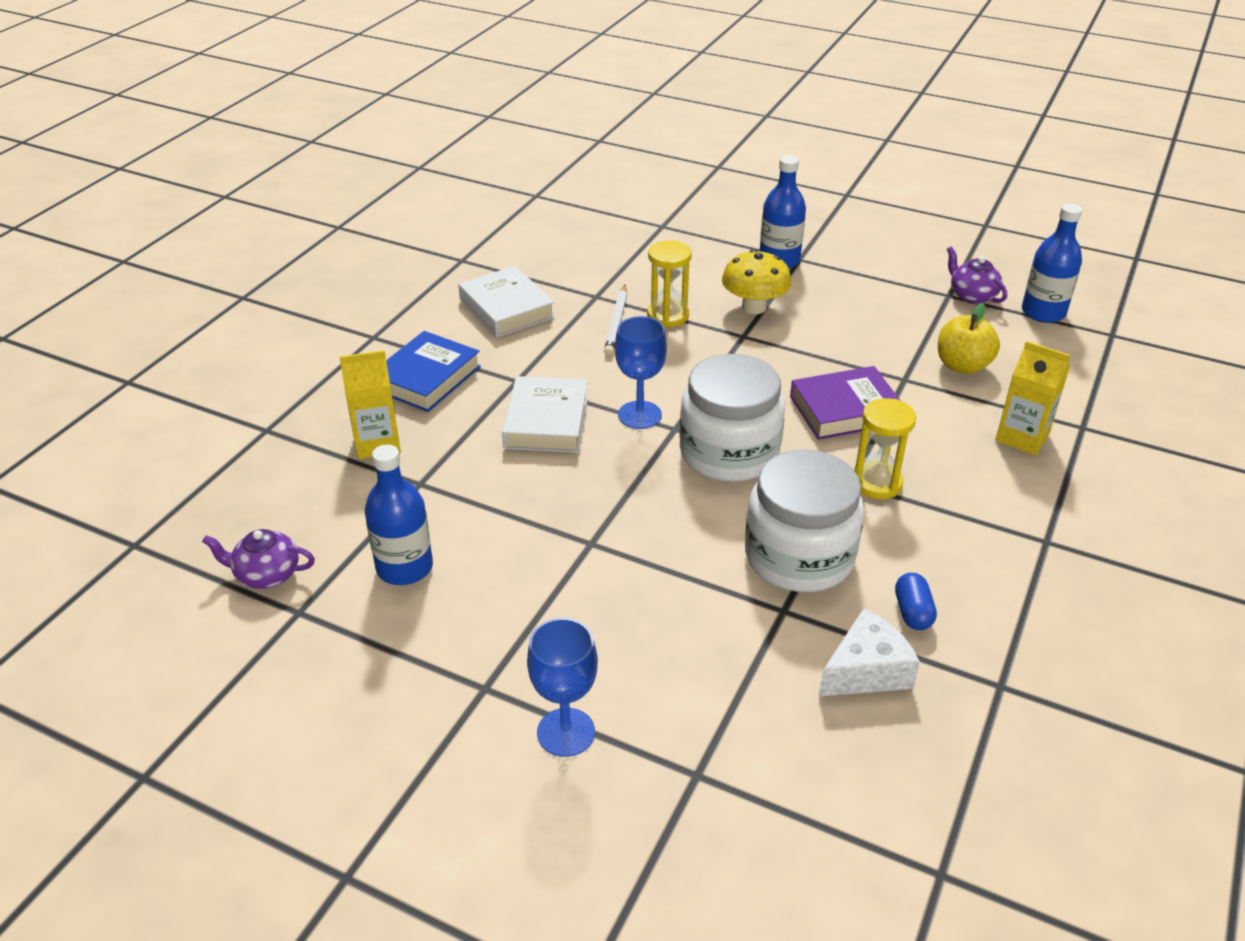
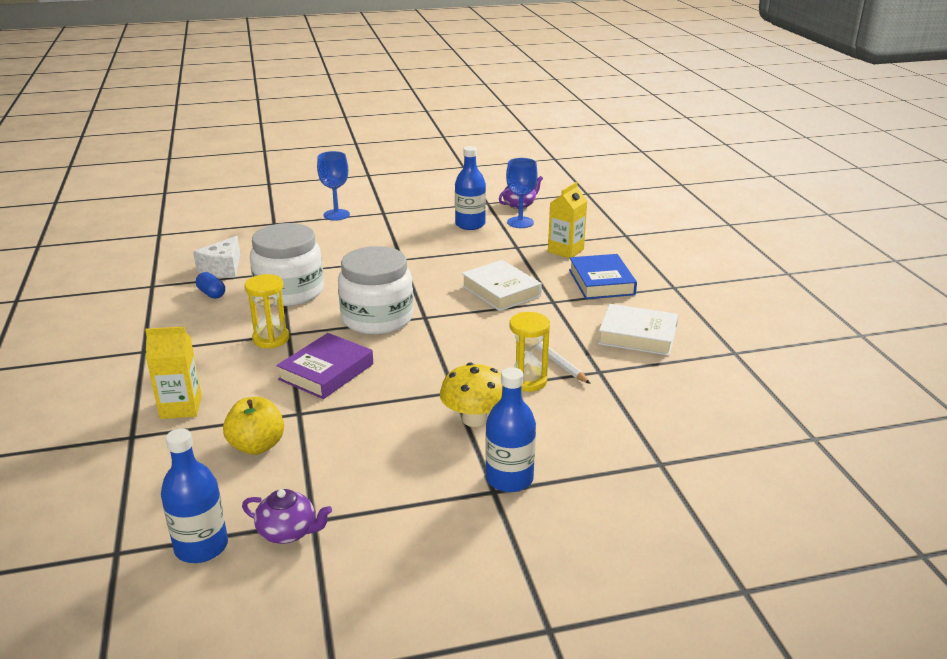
camera: 140 degrees right, 10 degrees down
blue goblet [615,316,667,429] -> blue goblet moved to [506,158,538,228]

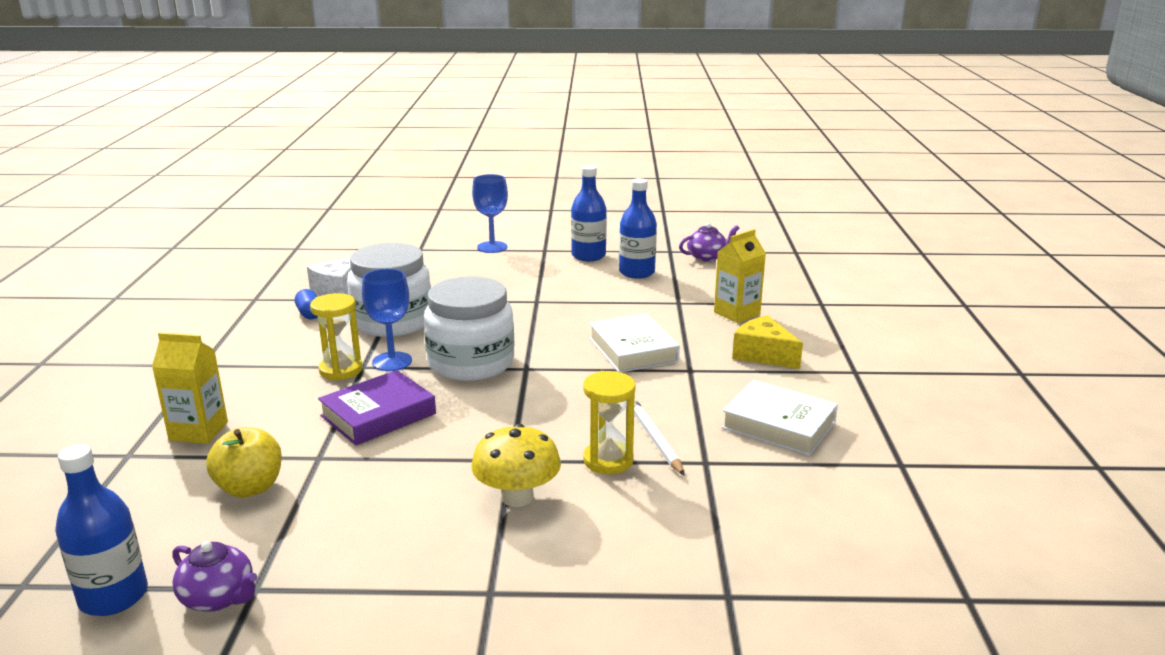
camera: 15 degrees right, 5 degrees down
blue bottle [485,367,536,492] -> blue bottle moved to [571,165,607,261]
blue goblet [506,158,538,228] -> blue goblet moved to [362,269,412,371]
blue book [569,254,637,299] -> yellow cheese [732,315,803,369]

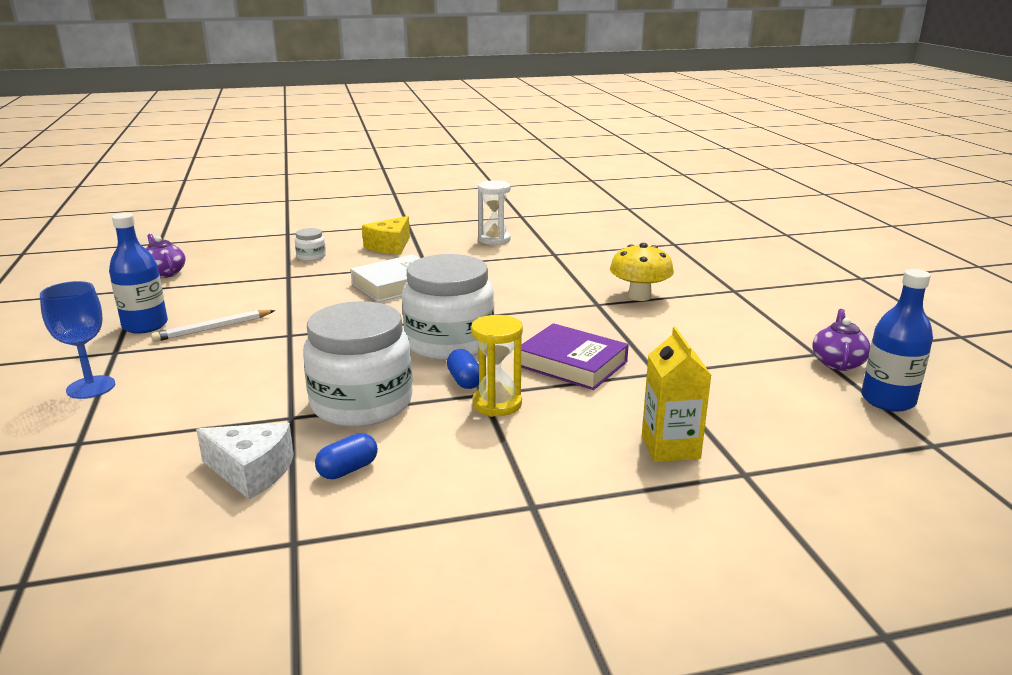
camera: 105 degrees left, 0 degrees up
yellow apple [206,427,282,498] -> none
blue goblet [362,269,412,371] -> blue capsule [447,349,479,389]
yellow hourglass [583,371,636,474] -> none
blue bottle [619,178,657,279] -> none
white pencil [634,399,685,476] -> white pencil moved to [151,310,275,342]
yellow carton [714,229,766,323] -> white jar [295,228,326,261]
white book [721,380,838,456] -> white hourglass [478,180,511,245]

